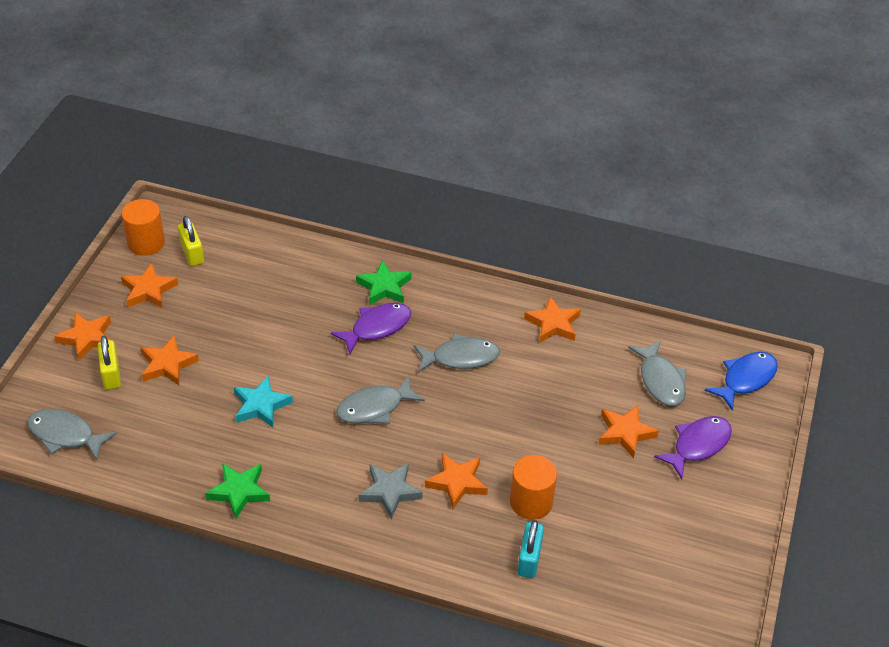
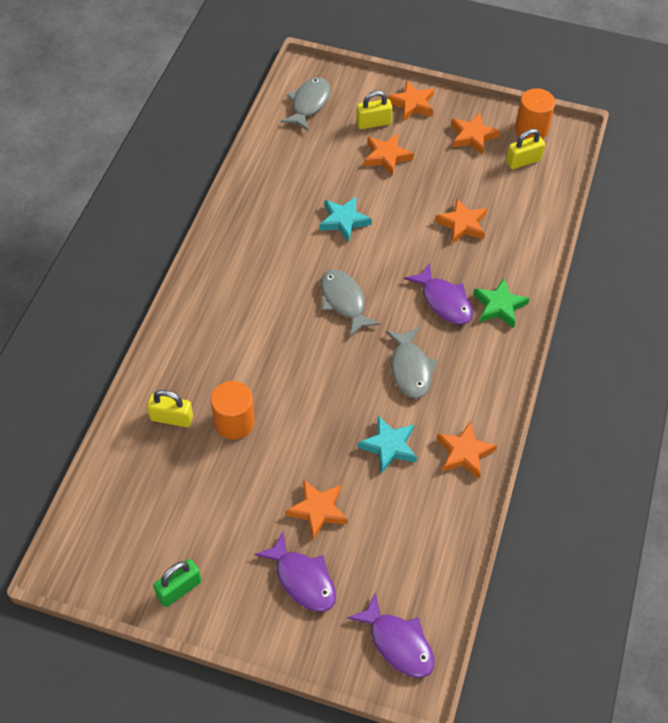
camera: 90 degrees right, 10 degrees up
green star [205,463,270,519] -> none
grey star [358,463,422,520] -> none
orange star [425,453,488,509] -> orange star moved to [435,198,487,244]
turquoise padlock [518,520,544,578] -> yellow padlock [147,390,193,427]
grey fish [628,340,687,406] -> none
blue fish [705,352,778,411] -> purple fish [347,592,435,678]
none -> green padlock [153,559,201,607]
none -> turquoise star [358,416,417,474]

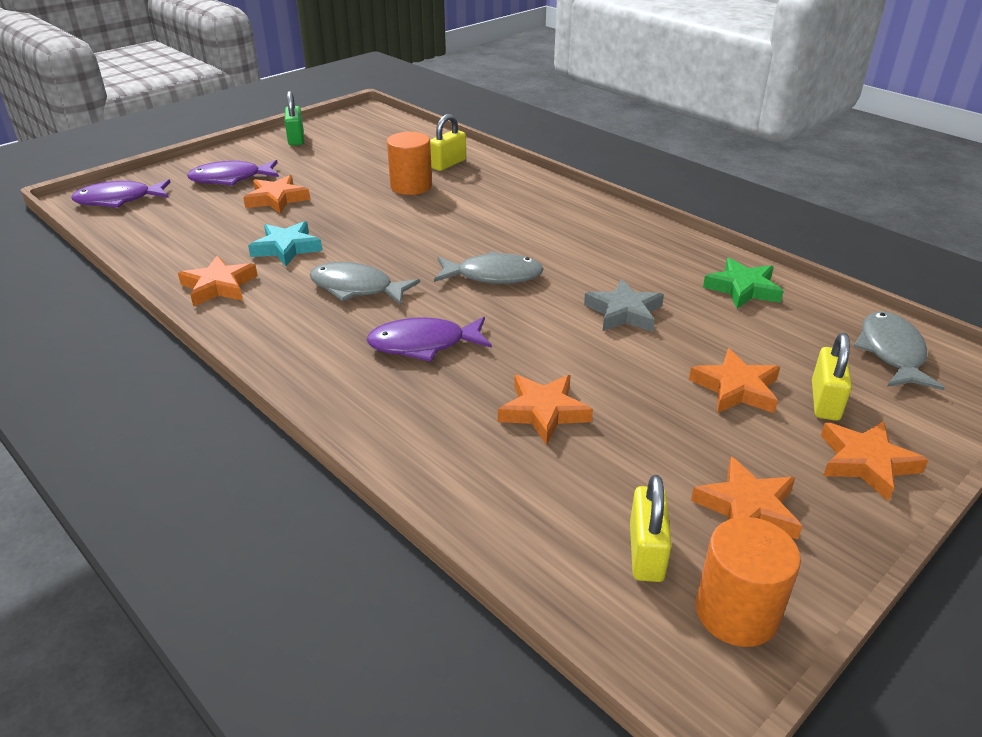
camera: 120 degrees right, 20 degrees down
grey fish [281,77,331,131] -> grey fish turned 135 degrees counterclockwise [854,311,945,390]
turquoise star [319,196,372,242] -> grey star [584,279,664,332]
green star [473,278,530,328] -> green star moved to [703,258,784,309]

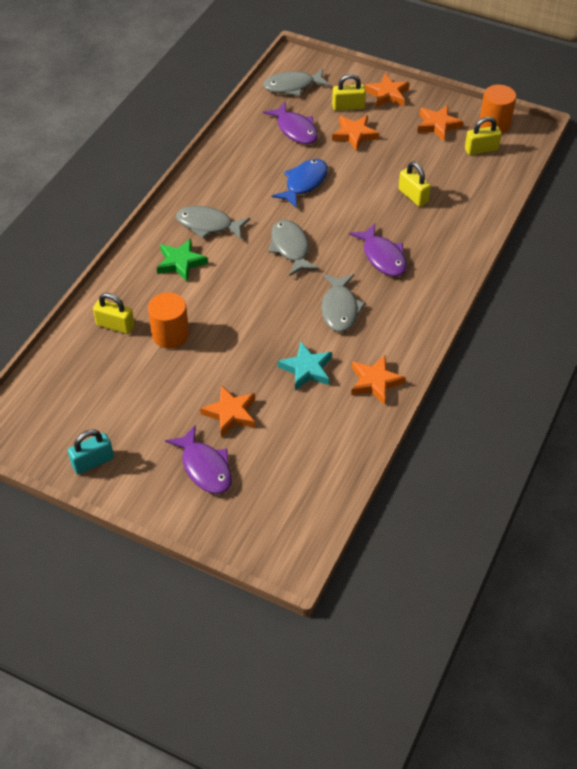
camera: 110 degrees left, 15 degrees up
purple fish [71,179,170,208] -> purple fish moved to [263,102,318,144]
green padlock [285,91,304,146] -> turquoise padlock [68,430,114,474]
orange star [498,375,593,445] -> yellow padlock [398,162,431,207]
grey star [584,279,664,332] -> blue fish [272,159,328,208]
green star [703,258,784,309] -> green star moved to [157,239,208,282]
none -> grey fish [176,206,250,239]

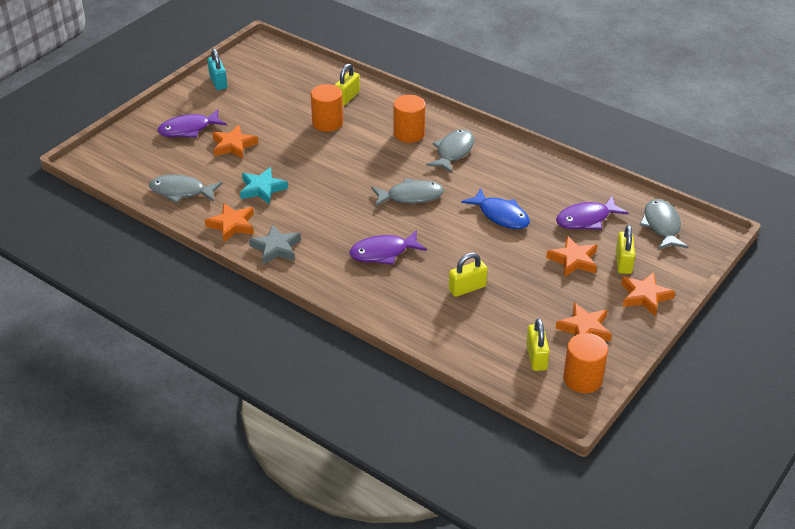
camera: 100 degrees right, 10 degrees down
green star [157,239,208,282] -> orange cylinder [393,95,425,143]
grey fish [321,274,366,332] -> grey fish moved to [149,174,222,203]
none -> grey star [249,224,301,265]

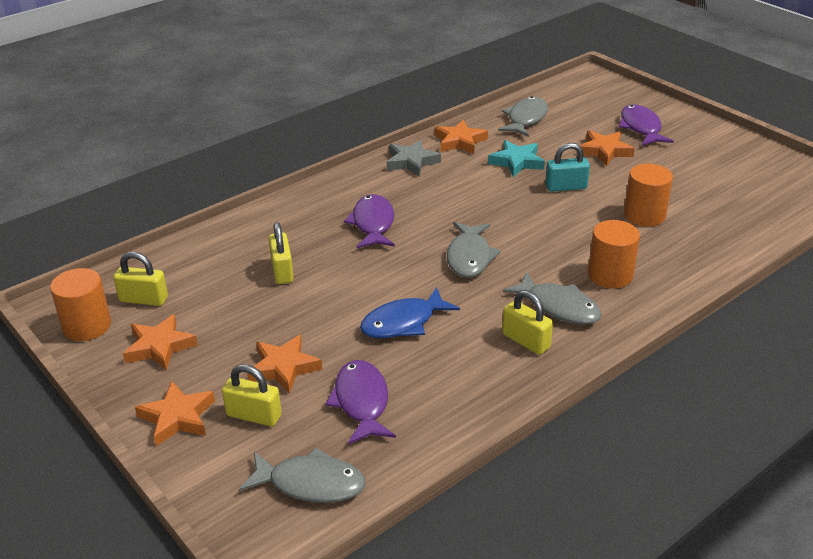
camera: 105 degrees right, 5 degrees down
turquoise padlock [207,48,227,90] -> turquoise padlock moved to [545,143,590,192]
yellow padlock [335,64,360,106] -> yellow padlock moved to [502,290,553,355]

